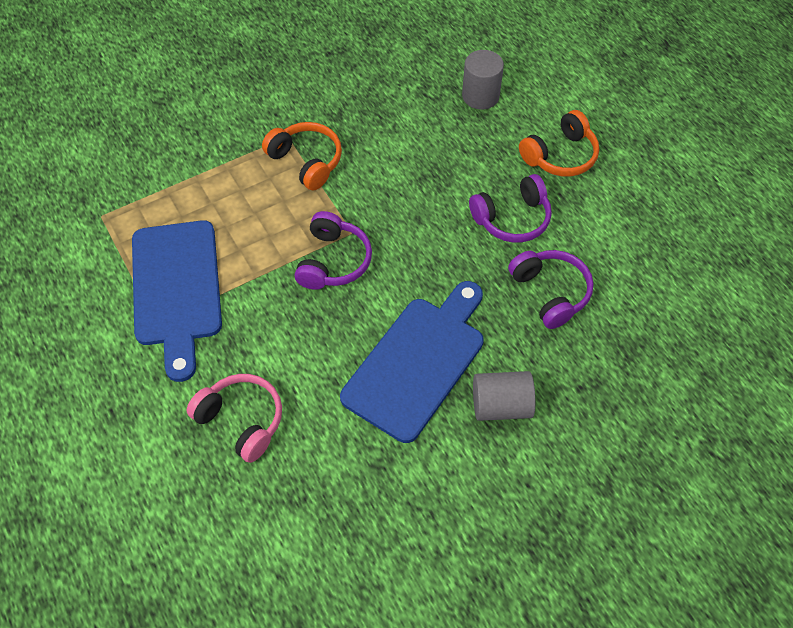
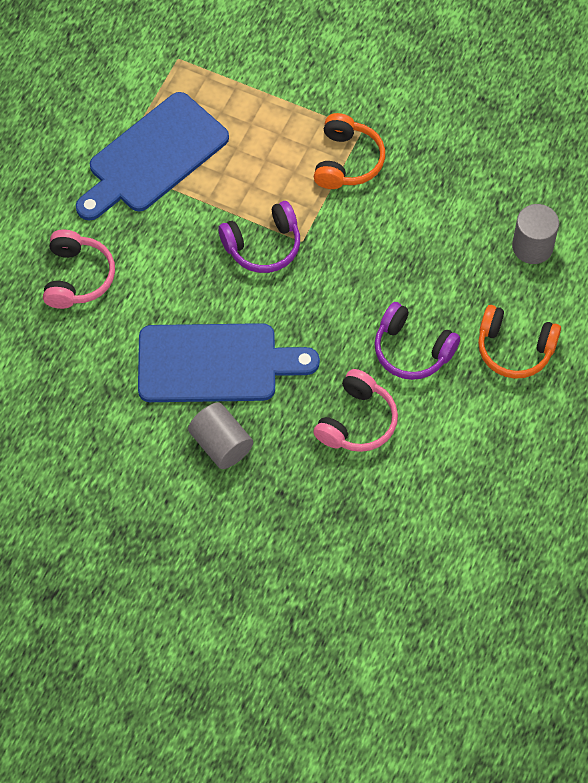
camera: 55 degrees right, 5 degrees up
purple headphones [508,250,594,329] -> pink headphones [313,369,398,452]

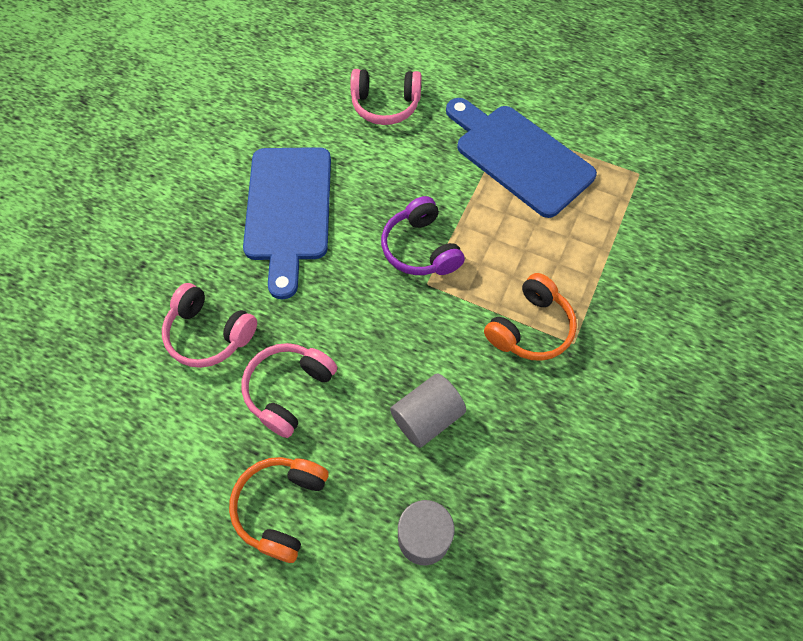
camera: 90 degrees right, 0 degrees up
grey cylinder [188,402,253,469] -> grey cylinder moved to [390,374,466,448]
orange headphones [314,113,385,189] -> orange headphones turned 60 degrees counterclockwise [484,273,577,361]
purple headphones [375,302,460,380] -> pink headphones [241,343,337,438]

